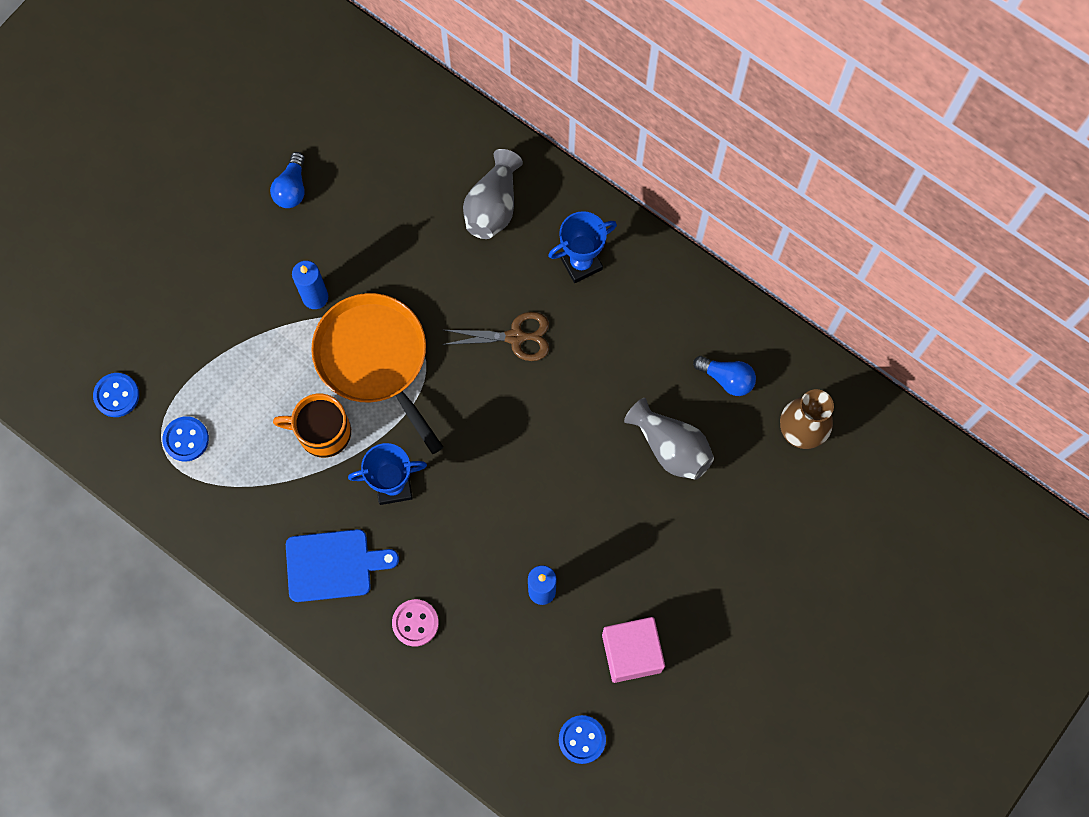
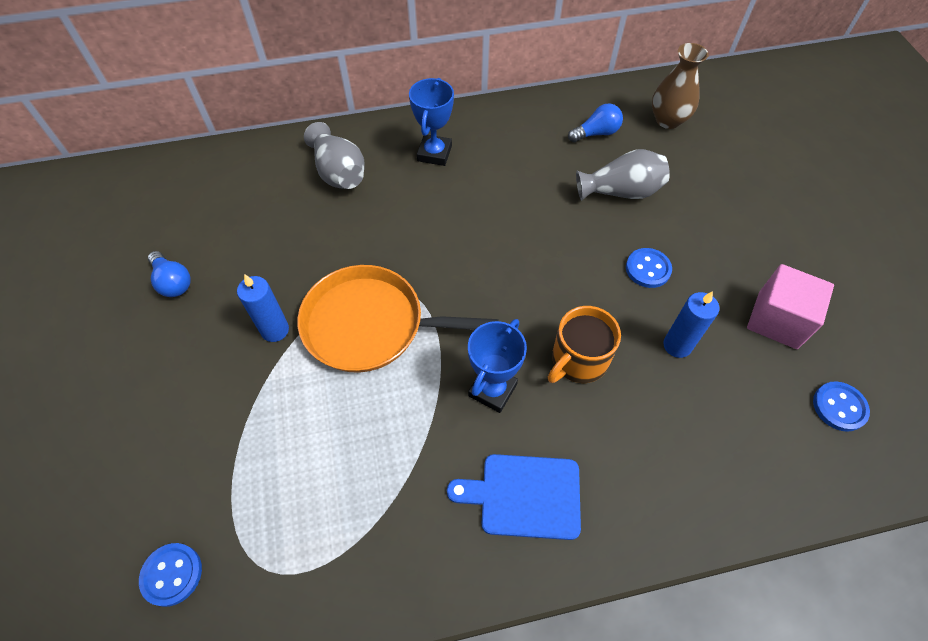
camera: 50 degrees left, 15 degrees down
blue button [163,416,209,462] -> blue button moved to [626,248,672,288]
orange mug [273,394,351,458] -> orange mug moved to [548,306,621,383]
blue cutting board [286,529,399,602] -> blue cutting board turned 120 degrees counterclockwise [447,454,581,540]
pink button [392,599,439,646] -> none
brown scissors [442,312,549,361] -> none

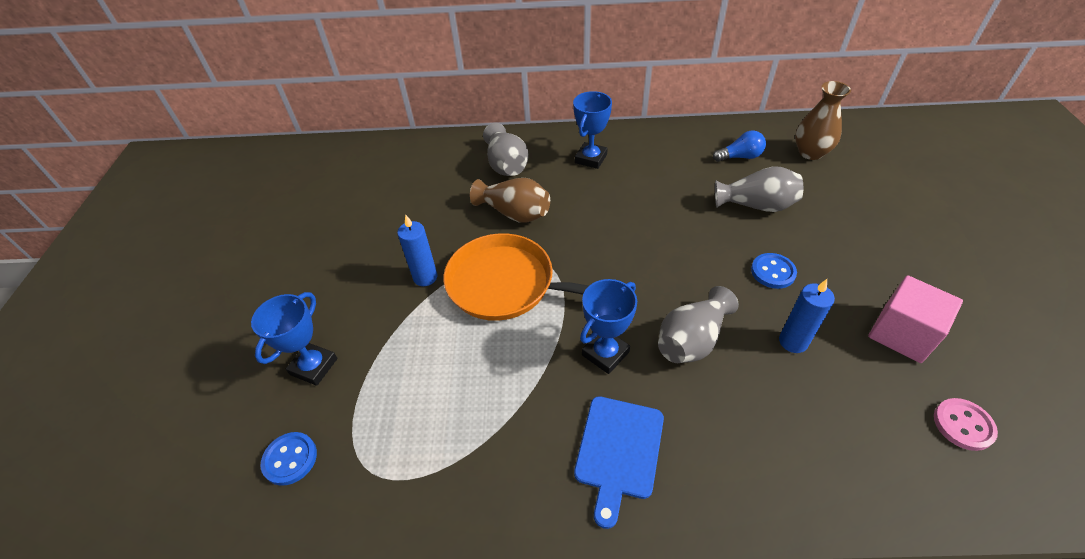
camera: 15 degrees right, 10 degrees down
blue light bulb [148,251,191,297] -> none
blue cutting board [447,454,581,540] -> blue cutting board turned 90 degrees counterclockwise [574,396,664,529]
orange mug [548,306,621,383] -> grey vase [658,286,739,363]
blue button [813,381,870,432] -> pink button [934,398,998,451]
none -> blue trophy [251,292,338,386]
none -> brown vase [470,178,550,223]

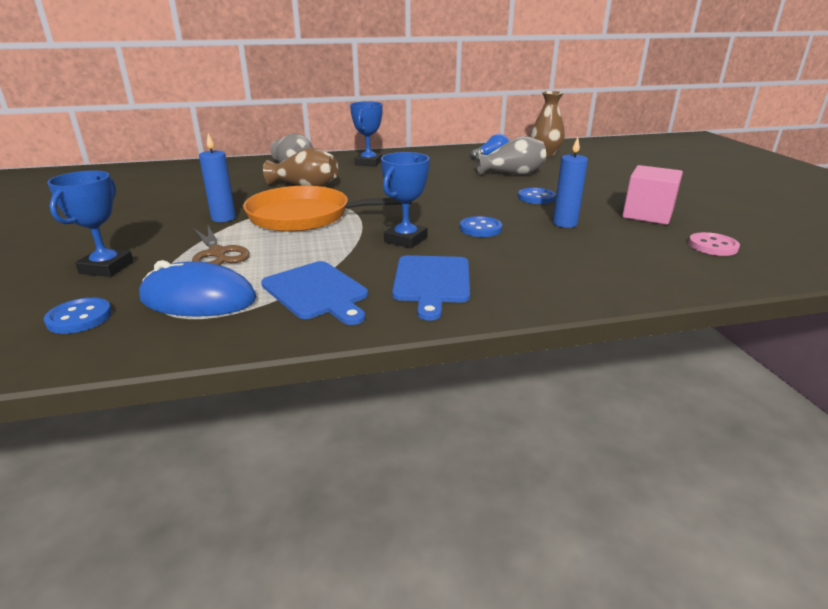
camera: 15 degrees left, 20 degrees down
grey vase [658,286,739,363] -> blue button [460,216,502,237]
none -> blue mouse [139,260,257,317]
none -> brown scissors [192,225,250,265]
none -> blue cutting board [261,261,368,325]

